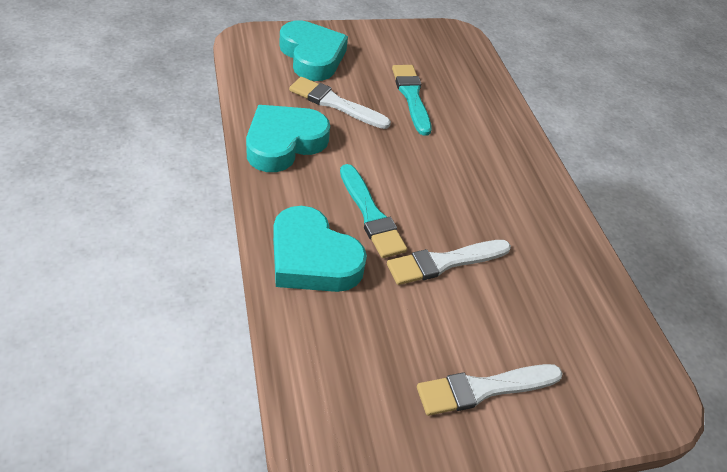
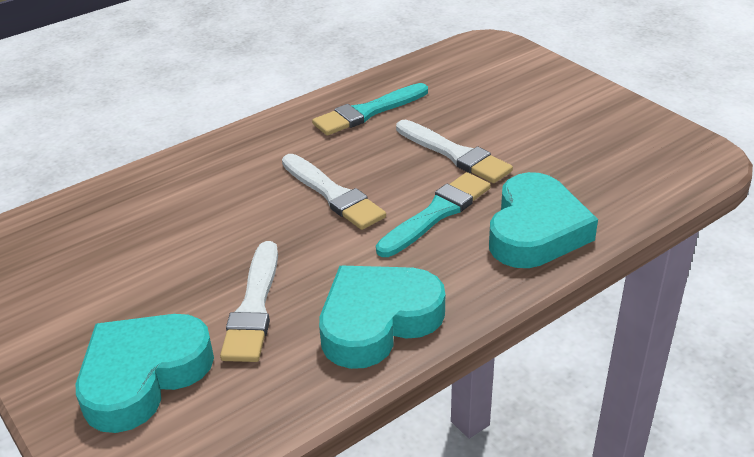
camera: 105 degrees left, 10 degrees down
turquoise heart [246,105,330,172] -> turquoise heart turned 120 degrees clockwise [319,266,445,369]
turquoise brush [392,65,432,136] -> turquoise brush moved to [312,83,428,135]
white brush [417,364,563,416] -> white brush moved to [282,154,386,230]

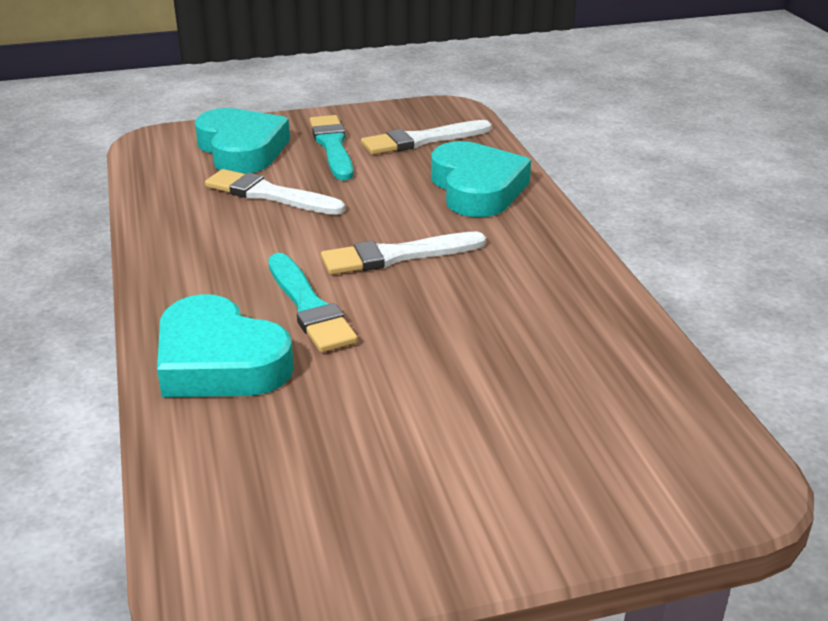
camera: 110 degrees right, 5 degrees down
turquoise brush [312,83,428,135] -> turquoise brush moved to [309,115,353,180]
turquoise heart [319,266,445,369] -> turquoise heart moved to [431,141,531,217]
white brush [396,120,513,183] -> white brush moved to [361,120,492,155]

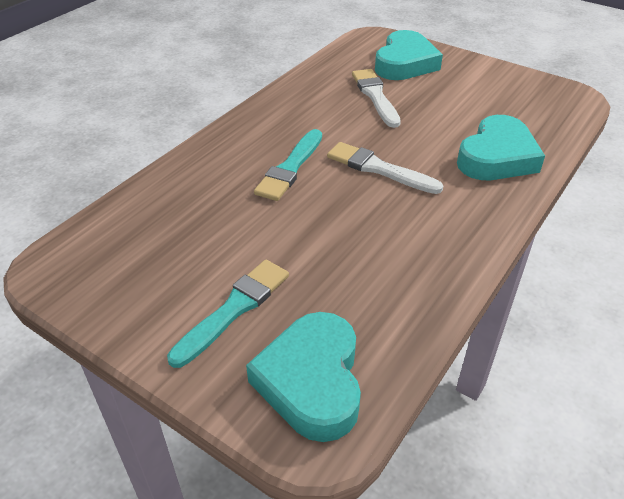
camera: 50 degrees right, 10 degrees up
turquoise heart [157,294,294,397] -> turquoise heart moved to [246,312,361,442]
turquoise brush [309,115,353,180] -> turquoise brush moved to [167,260,289,368]
white brush [361,120,492,155] -> none

